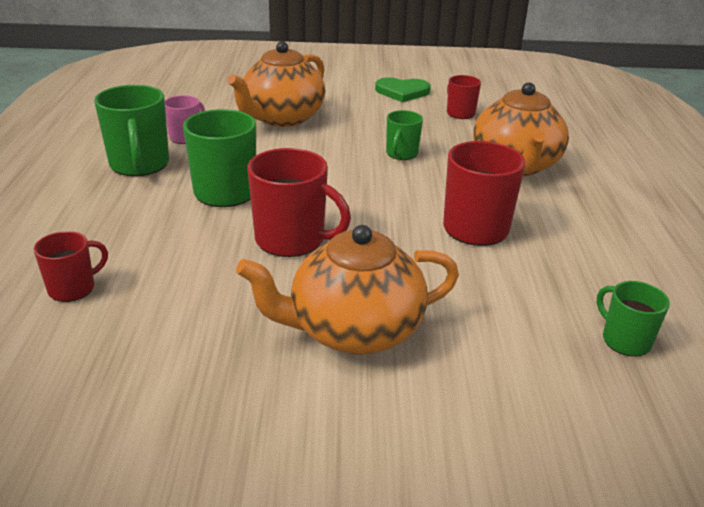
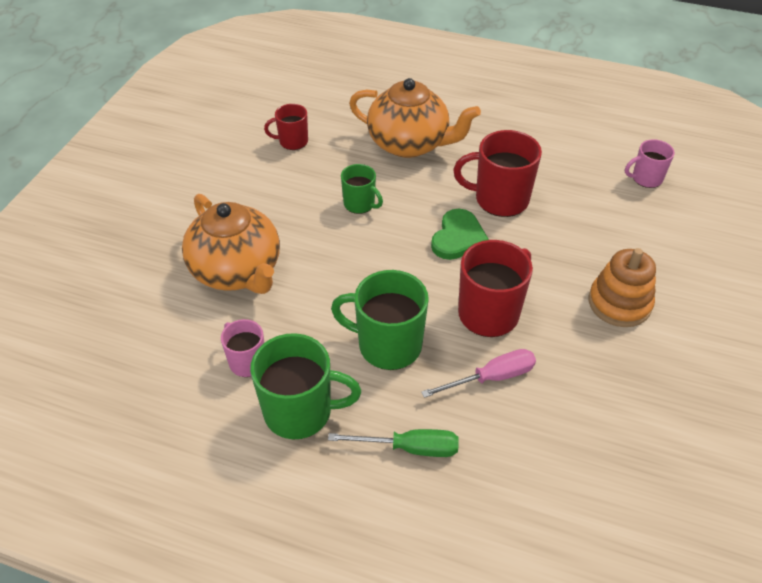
camera: 70 degrees left, 15 degrees up
red mug [34,231,108,302] -> none
orange teapot [236,225,459,355] -> orange stacking toy [589,248,656,327]
green heart [375,77,431,102] -> green heart moved to [431,209,489,260]
green mug [597,281,670,357] -> pink mug [625,139,675,188]
none -> green screwdriver [328,429,459,457]
none -> pink screwdriver [421,349,536,398]

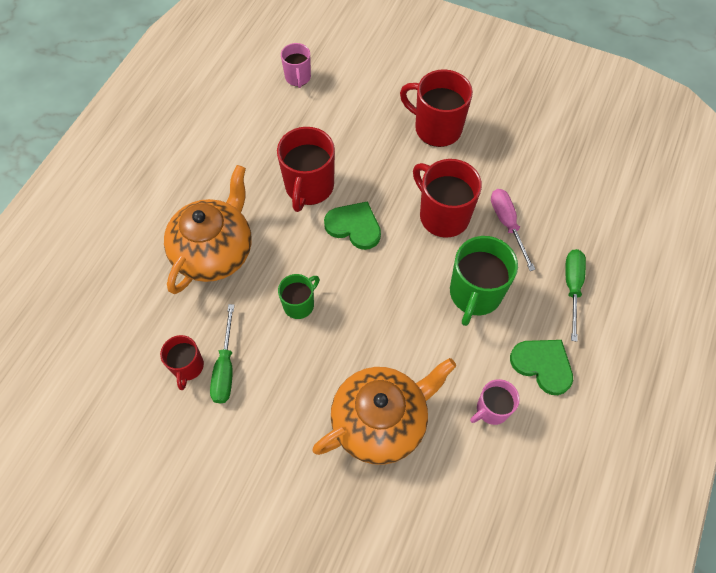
camera: 85 degrees left, 15 degrees up
green mug [250,333,361,440] -> green heart [510,340,573,395]
orange stacking toy [589,248,656,327] -> red mug [400,69,473,147]
none -> green screwdriver [210,304,234,403]

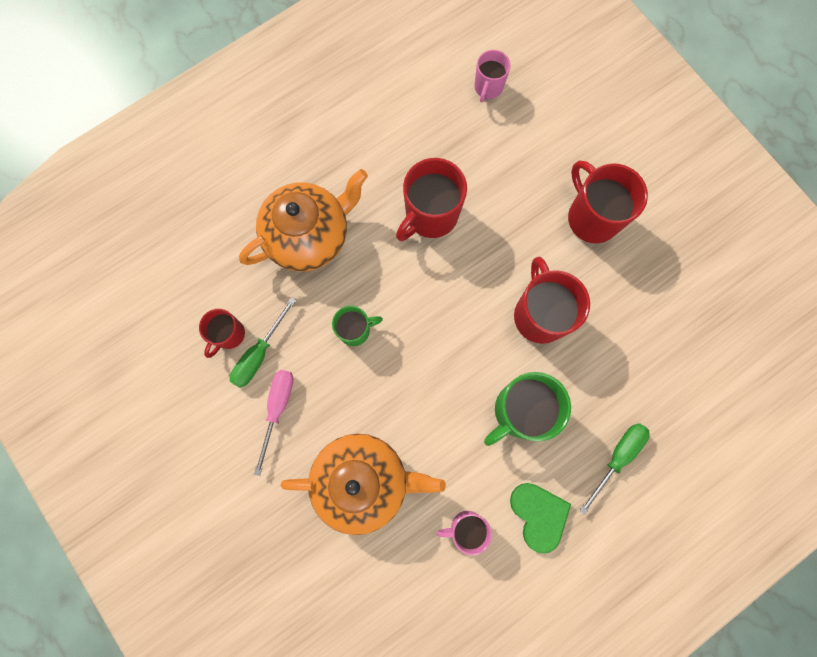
camera: 30 degrees right, 15 degrees up
green heart [324,201,381,250] -> none
pink screwdriver [491,189,535,271] -> pink screwdriver moved to [254,370,294,476]

